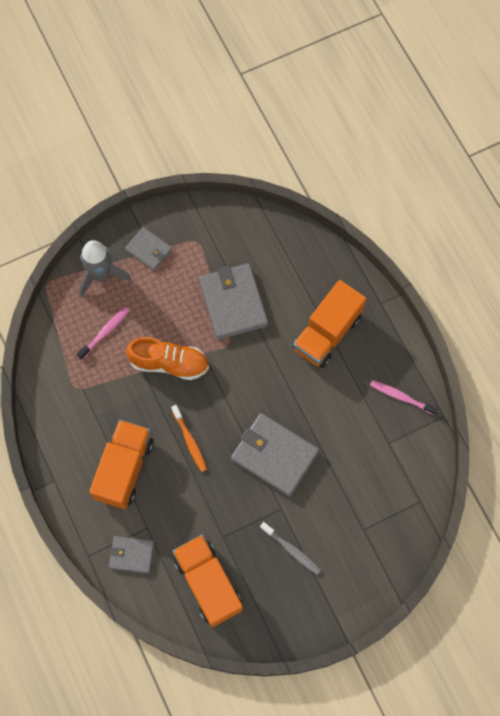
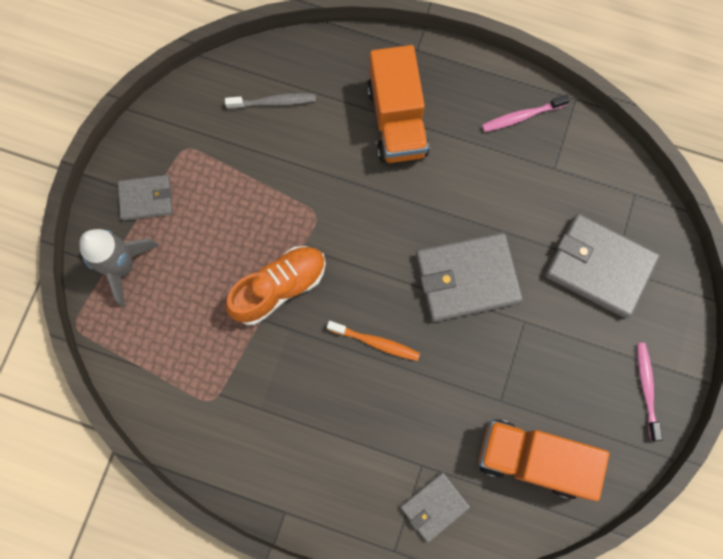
camera: 45 degrees left, 5 degrees up
pink toothbrush [76,307,130,360] -> pink toothbrush moved to [637,343,663,441]
orange truck [89,420,153,509] -> none
grey wallet [199,263,268,340] -> grey wallet moved to [545,213,660,319]
grey toothbrush [260,522,321,575] -> grey toothbrush moved to [225,93,316,109]

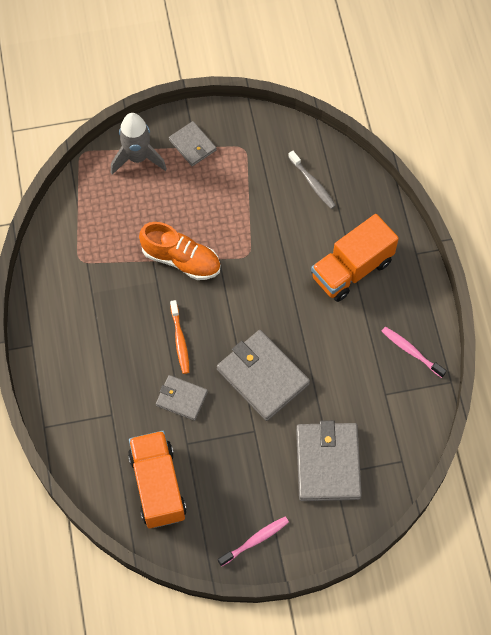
camera: 60 degrees right, 10 degrees down
grey wallet [400,472,470,543] -> grey wallet moved to [156,375,208,421]

